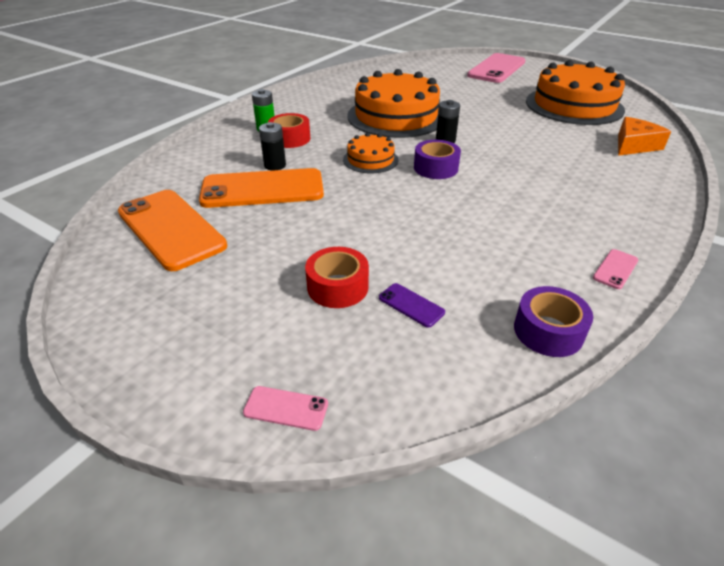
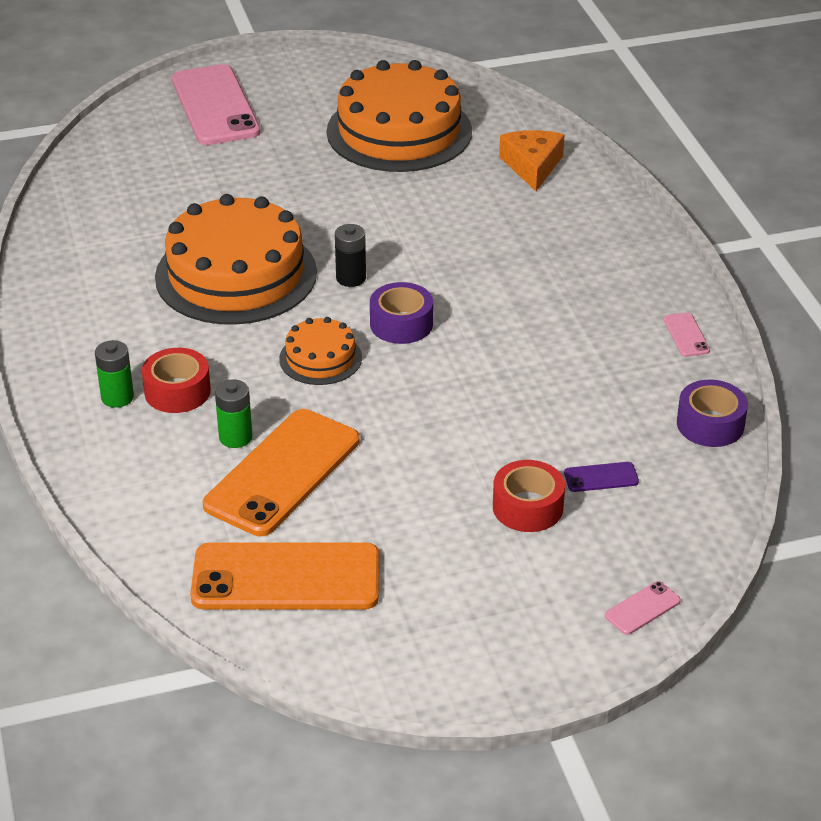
camera: 50 degrees left, 0 degrees up
black battery [259,122,286,171] -> green battery [215,379,252,448]

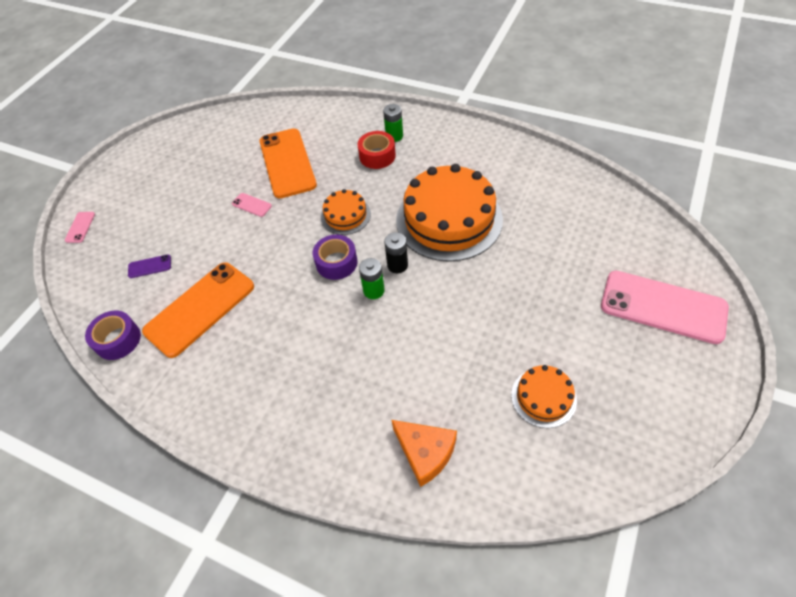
camera: 135 degrees right, 15 degrees up
orange phone [190,542,379,610] -> orange phone moved to [142,262,254,358]
green battery [215,379,252,448] -> green battery moved to [359,258,385,299]
orange cake [327,60,472,172] -> orange cake [511,365,577,428], size x0.49
red tape [493,460,565,532] -> none
purple phone [564,462,639,492] -> purple phone turned 45 degrees clockwise [128,255,171,278]
pink phone [664,312,710,357] -> pink phone moved to [232,193,272,217]

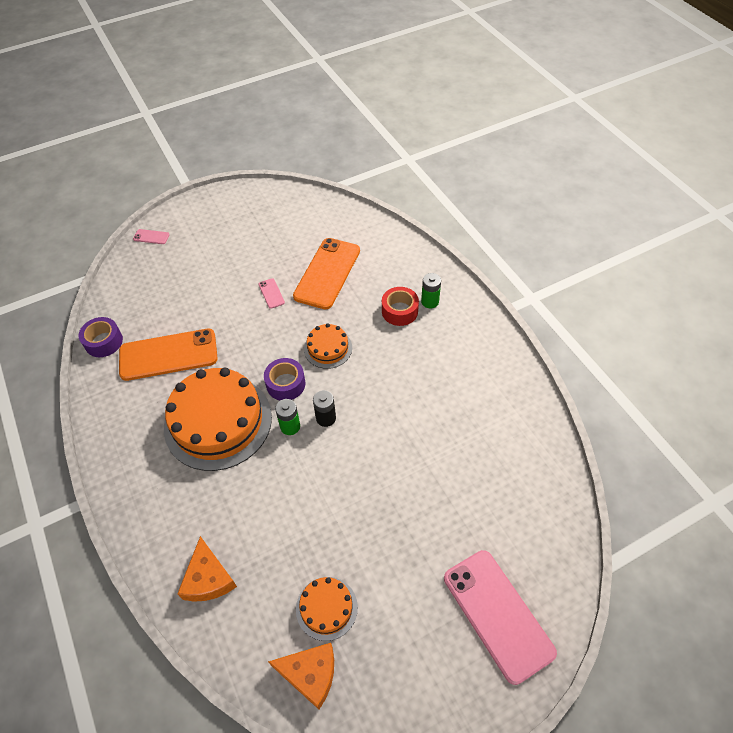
camera: 35 degrees right, 0 degrees up
pink phone [65,212,95,243] -> pink phone turned 60 degrees clockwise [133,229,169,244]
purple phone [128,255,171,278] -> none
orange cake [396,164,503,262] -> orange cake moved to [164,367,272,471]
none -> orange cheese [268,643,334,709]

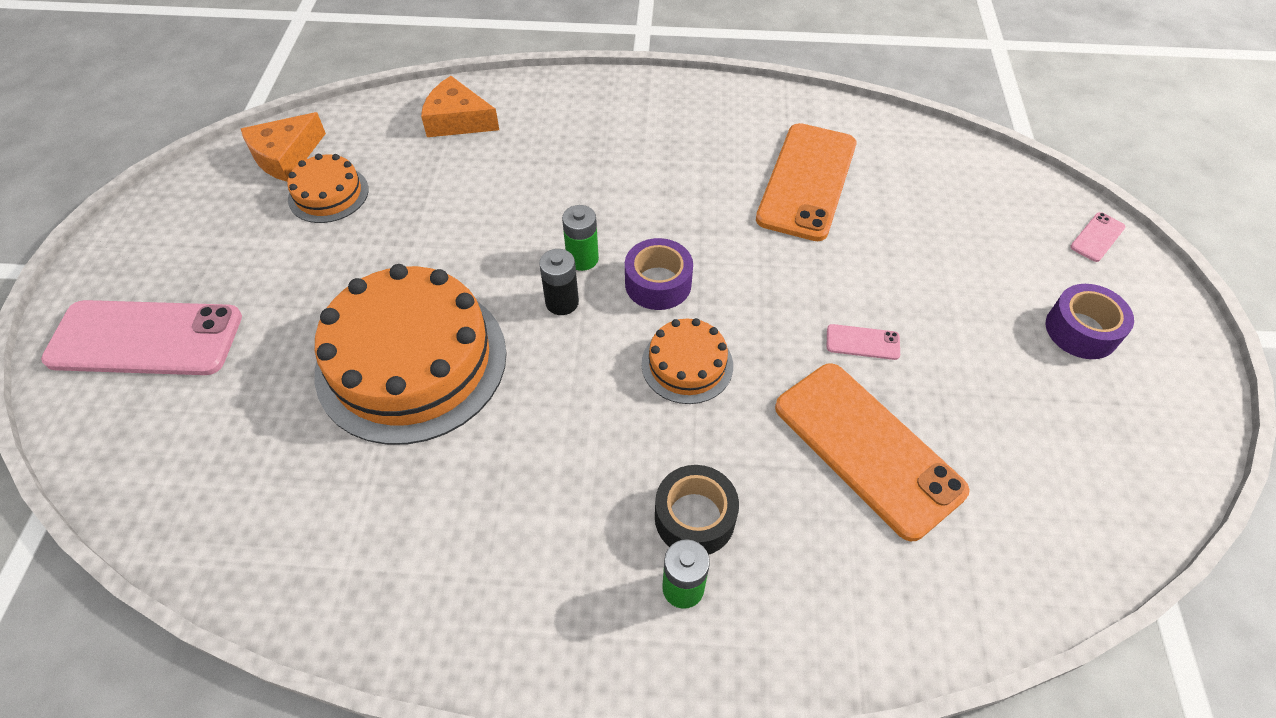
camera: 120 degrees right, 0 degrees up
purple tape [79,317,123,357] -> purple tape moved to [1046,284,1134,359]
orange cake [164,367,272,471] -> orange cake moved to [314,264,507,445]
red tape [382,287,419,326] -> black tape [655,465,739,555]

